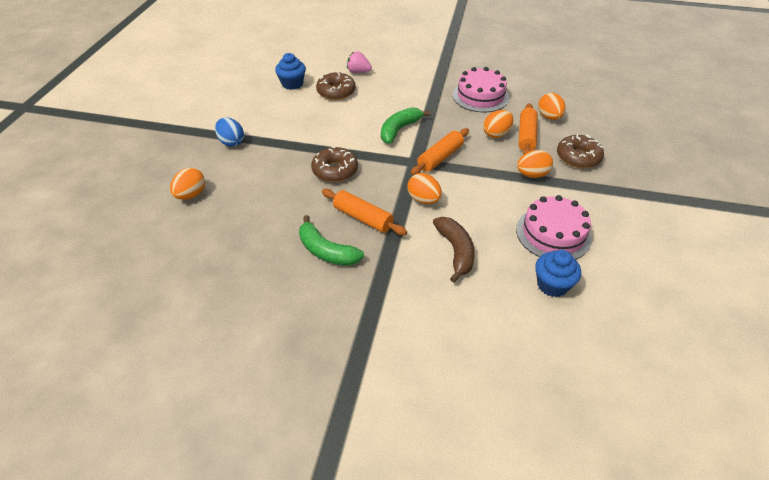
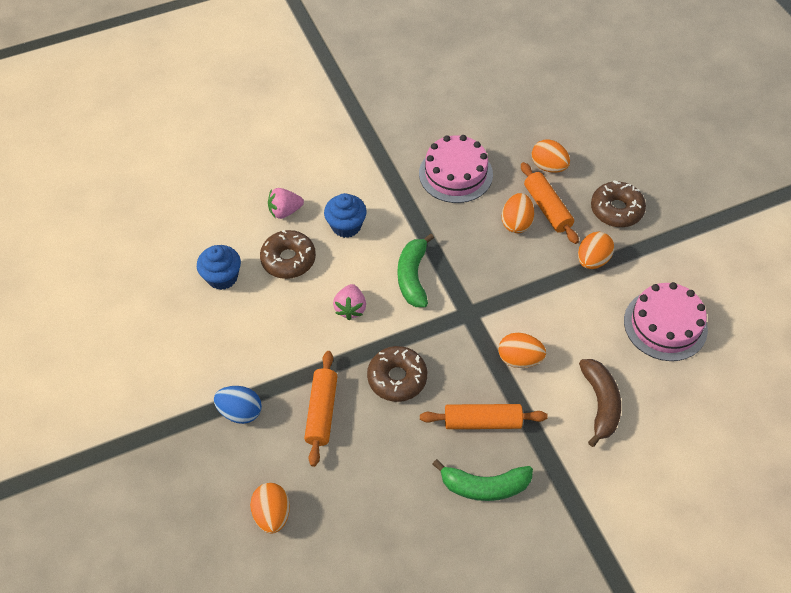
camera: 35 degrees left, 10 degrees up
orange rolling pin [411,128,469,175] -> orange rolling pin moved to [304,351,338,467]
brown banana [433,217,475,283] -> brown banana turned 45 degrees clockwise [579,359,621,447]
blue cupcake [535,250,581,297] -> blue cupcake moved to [324,193,367,238]
none -> pink strawberry [333,284,366,320]

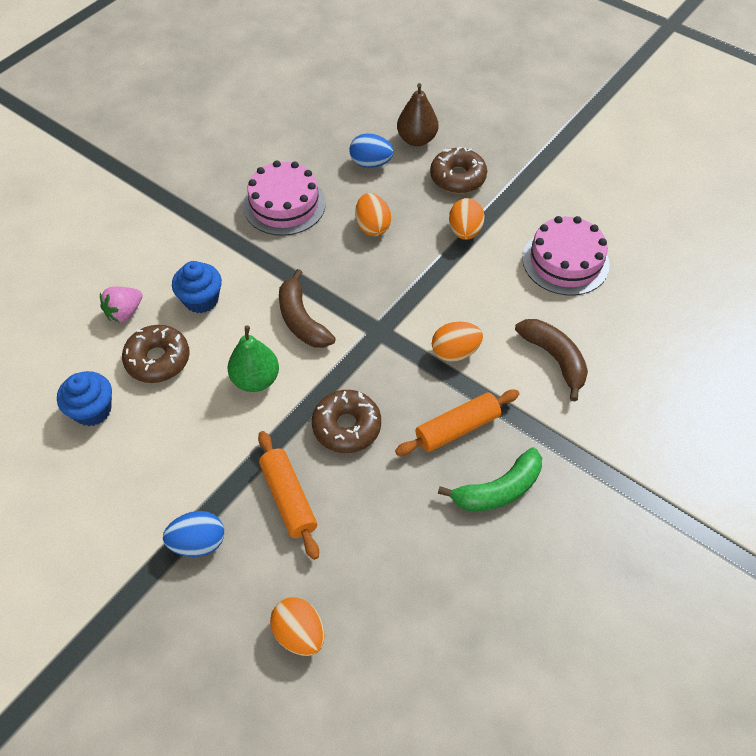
camera: 30 degrees left, 0 degrees up
pink strawberry [333,284,366,320] -> green pear [227,326,279,392]
green banana [398,234,434,307] -> brown banana [279,269,336,348]
orange rolling pin [521,162,579,244] -> none
orange egg [532,139,570,173] -> blue egg [349,133,393,168]
none -> brown pear [397,83,438,146]

